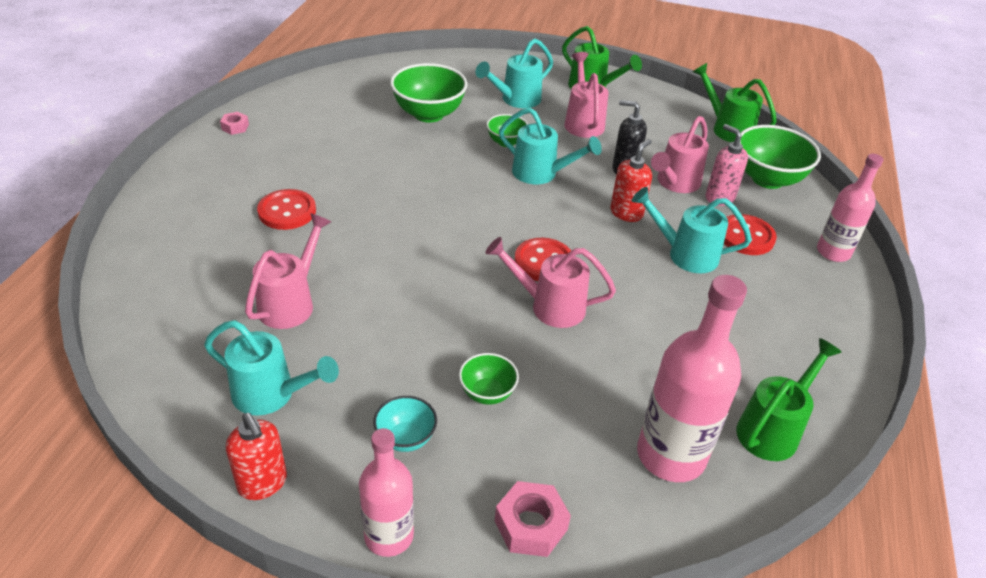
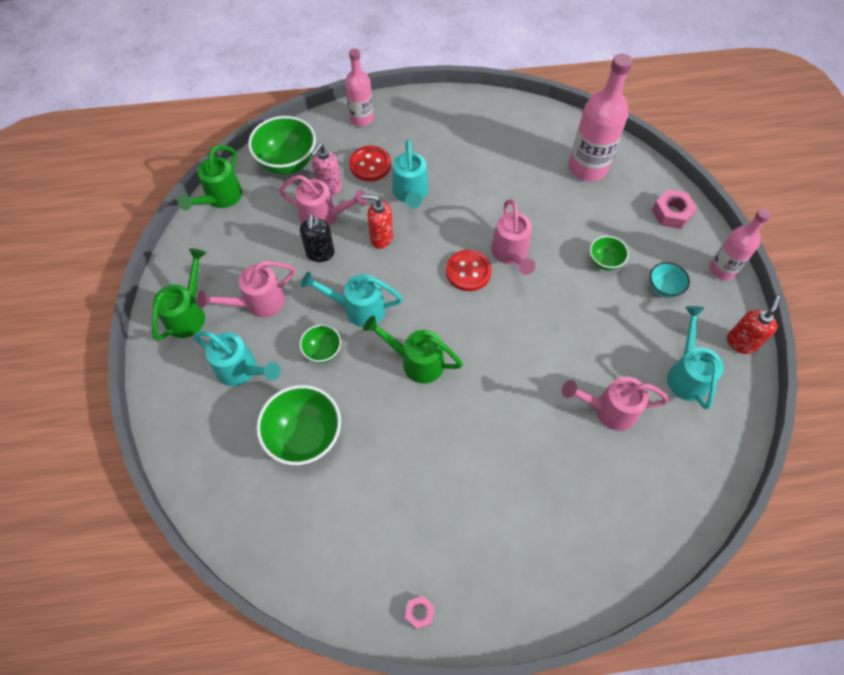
camera: 110 degrees left, 20 degrees up
red button [257,189,316,230] -> none
turquoise watering can [499,108,602,184] -> turquoise watering can turned 90 degrees counterclockwise [301,272,403,327]
green watering can [736,338,842,461] -> green watering can moved to [363,316,463,384]

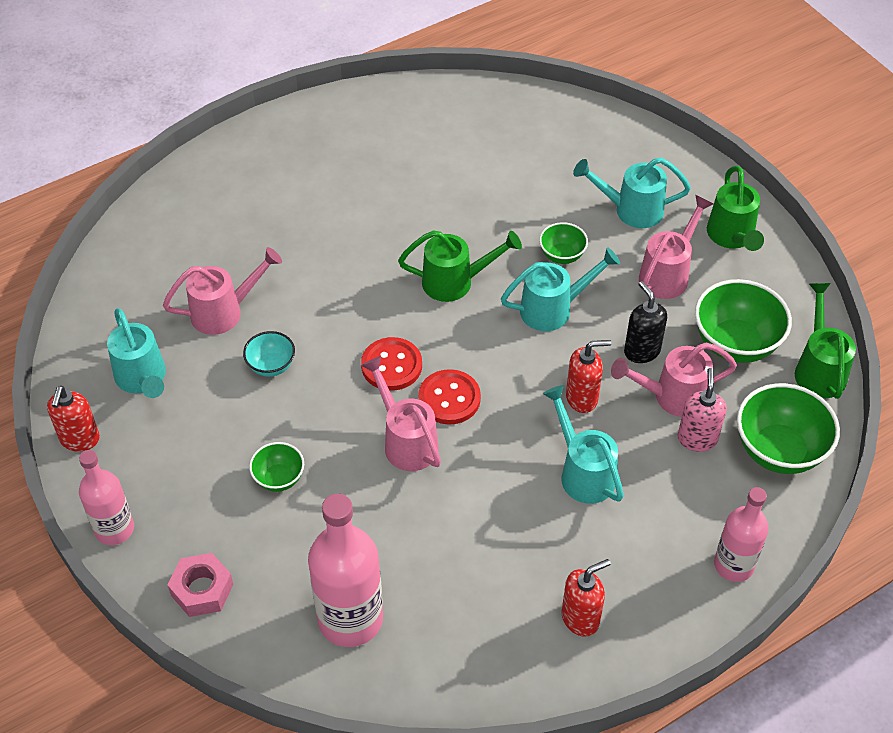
camera: 155 degrees right, 10 degrees down
green bowl [256,385,341,465] -> green bowl moved to [695,279,792,363]
red button [349,146,391,181] -> red button moved to [361,337,422,391]
pink nut [405,595,435,629] -> none
turquoise bowl [650,262,690,298] -> turquoise bowl moved to [243,331,295,377]
none -> red soap dispenser [561,559,611,637]

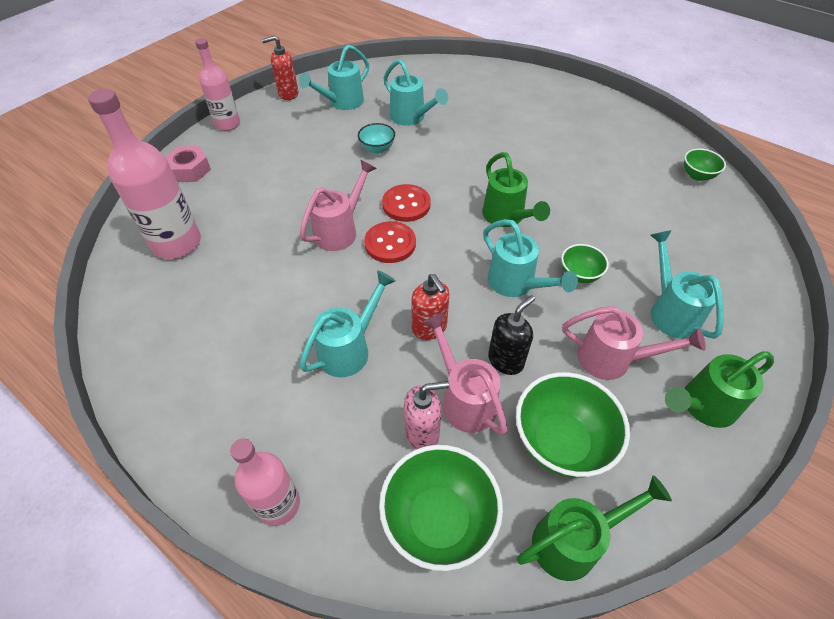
camera: 70 degrees right, 0 degrees up
pink watering can [163,247,282,335] -> turquoise watering can [383,59,448,126]
green bowl [249,442,304,492] -> green bowl moved to [684,148,726,181]
red soap dispenser [561,559,611,637] -> none

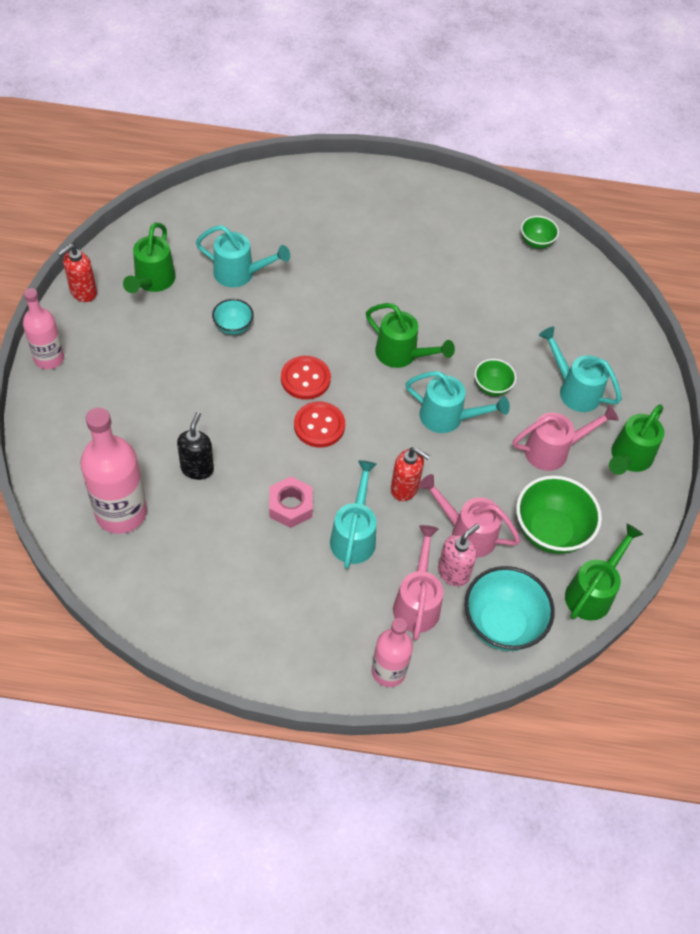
camera: 35 degrees left, 5 degrees up
pink nut [165,146,211,182] -> pink nut moved to [269,476,313,528]
turquoise watering can [299,45,369,110] -> green watering can [123,223,176,293]
pink watering can [300,160,377,251] -> pink watering can moved to [393,525,443,641]
green bowl [379,445,503,571] -> turquoise bowl [464,566,555,651]
black soap dispenser [488,295,535,375] -> black soap dispenser moved to [177,412,214,480]

